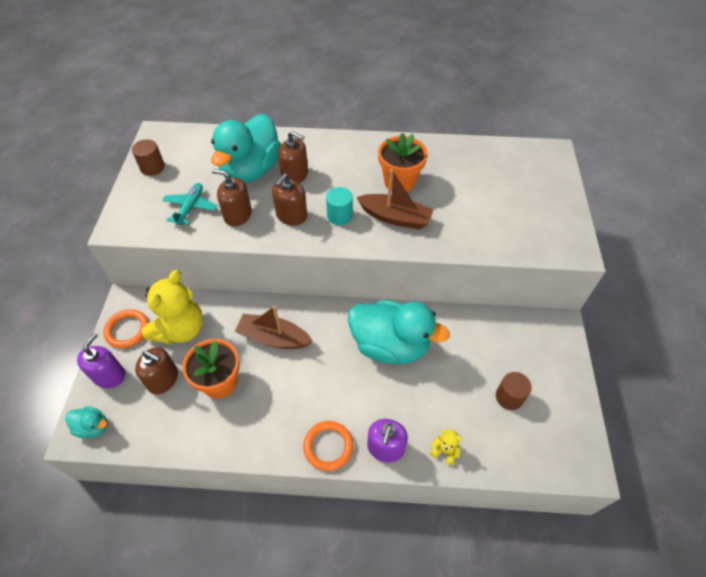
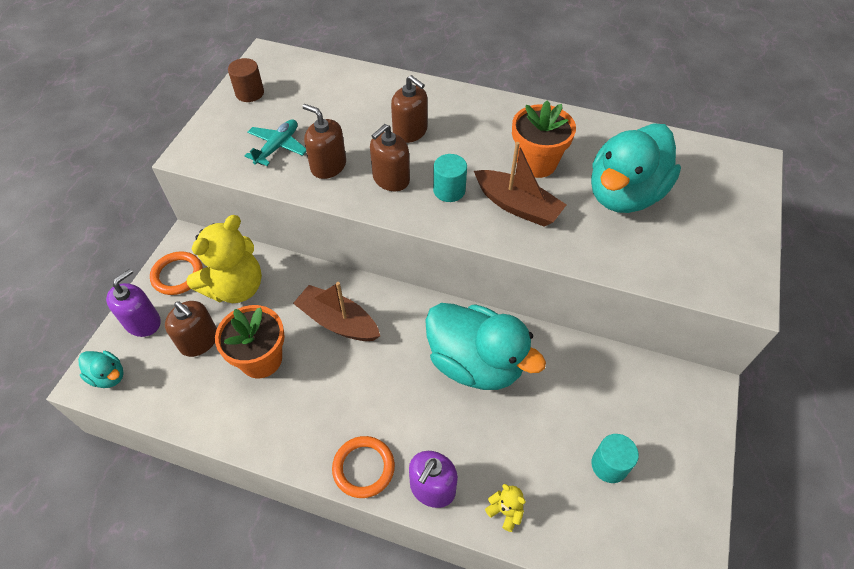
camera: 15 degrees right, 0 degrees up
turquoise duck [211,114,281,183] -> turquoise duck moved to [591,123,681,213]
brown cylinder [496,372,532,410] -> turquoise cylinder [591,434,639,483]

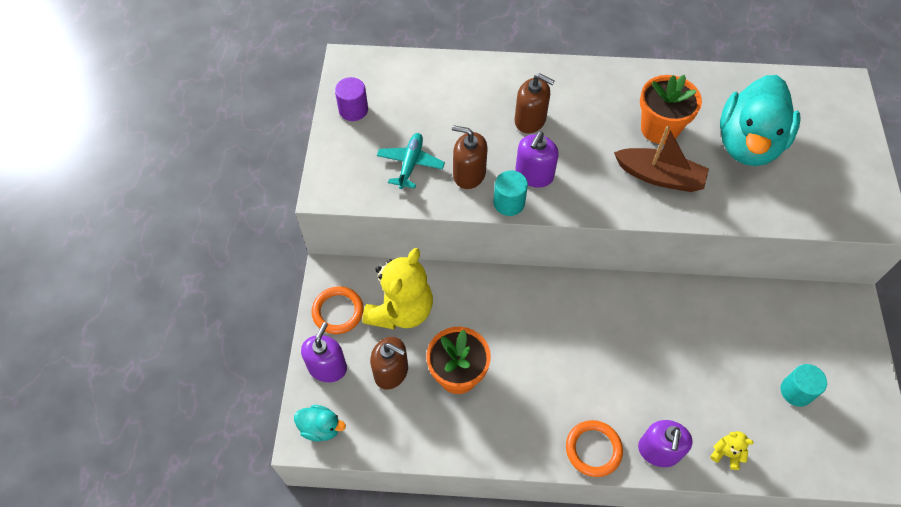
camera: 15 degrees left, 5 degrees up
brown cylinder [228,58,264,102] -> purple cylinder [335,77,368,121]
brown boat [293,282,380,341] -> none
brown soap dispenser [370,124,410,191] -> purple soap dispenser [515,132,558,188]
turquoise duck [425,303,546,390] -> none
turquoise cylinder [433,154,467,202] -> turquoise cylinder moved to [493,170,528,216]

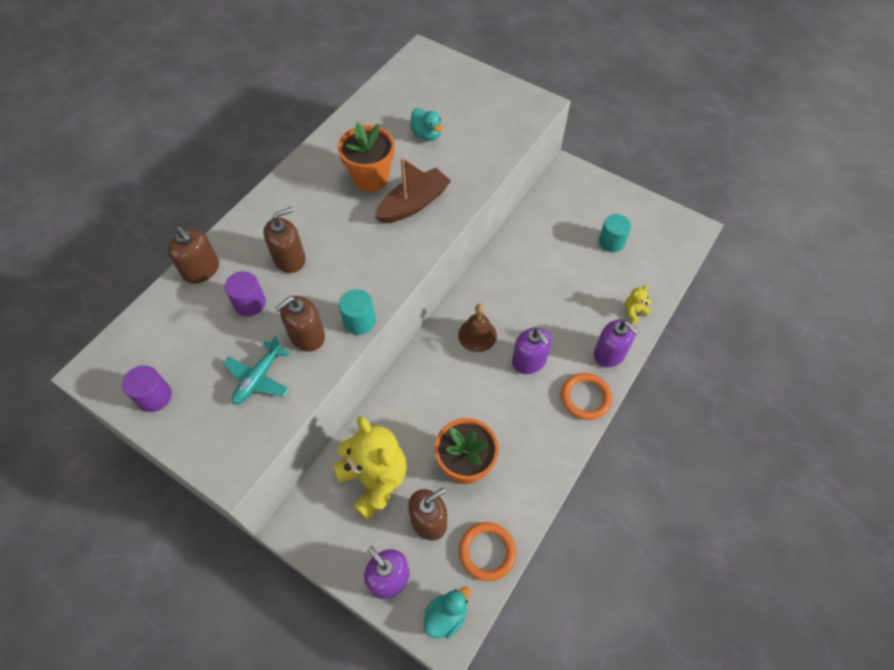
camera: 60 degrees left, 0 degrees up
orange ring [311,286,364,334] -> orange ring moved to [459,522,516,581]
turquoise plane [377,133,445,189] -> turquoise plane turned 105 degrees counterclockwise [223,336,290,405]
purple soap dispenser [515,132,558,188] -> purple soap dispenser moved to [512,327,552,374]
turquoise duck [720,75,801,166] -> turquoise duck [410,108,442,141], size x0.44
none -> brown soap dispenser [168,227,219,284]
none -> purple cylinder [225,271,266,316]
none -> brown bell [458,304,497,352]

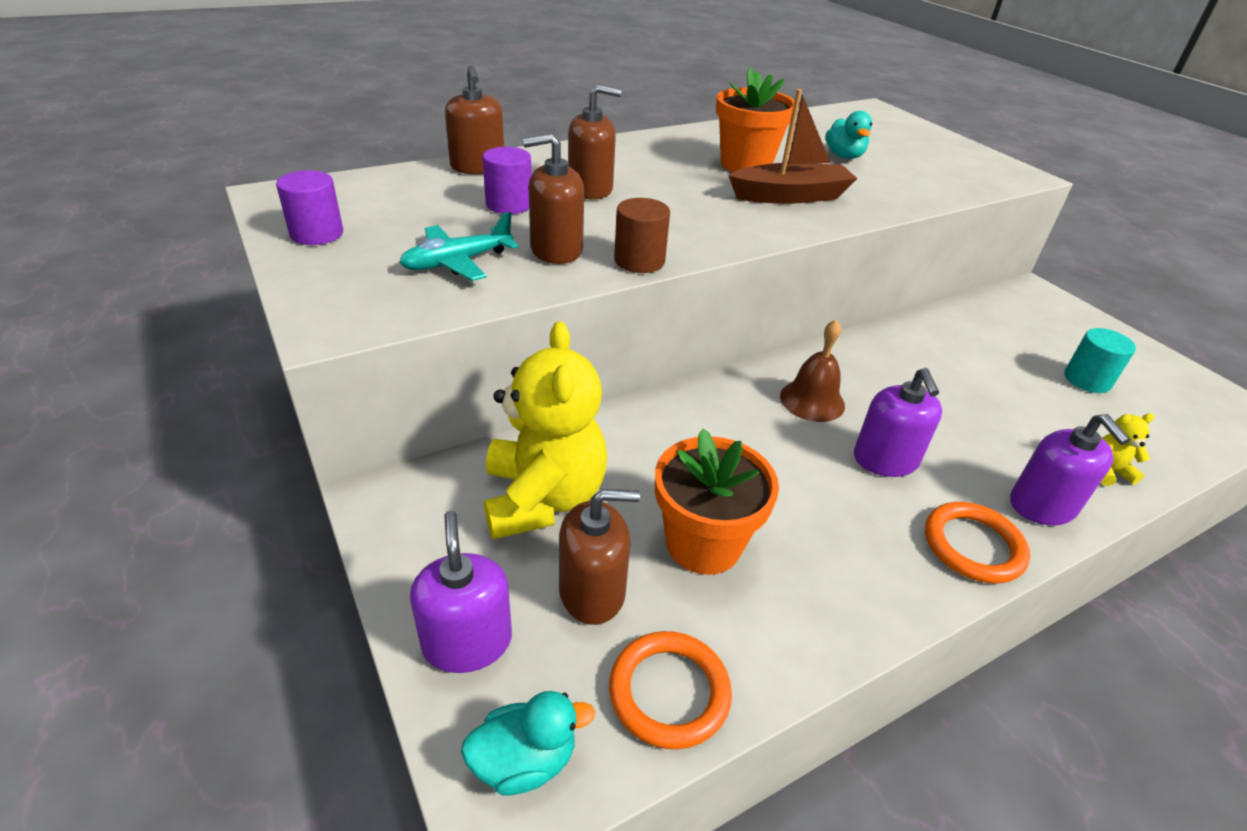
camera: 25 degrees right, 20 degrees down
turquoise cylinder [339,289,376,335] -> brown cylinder [614,198,670,273]

